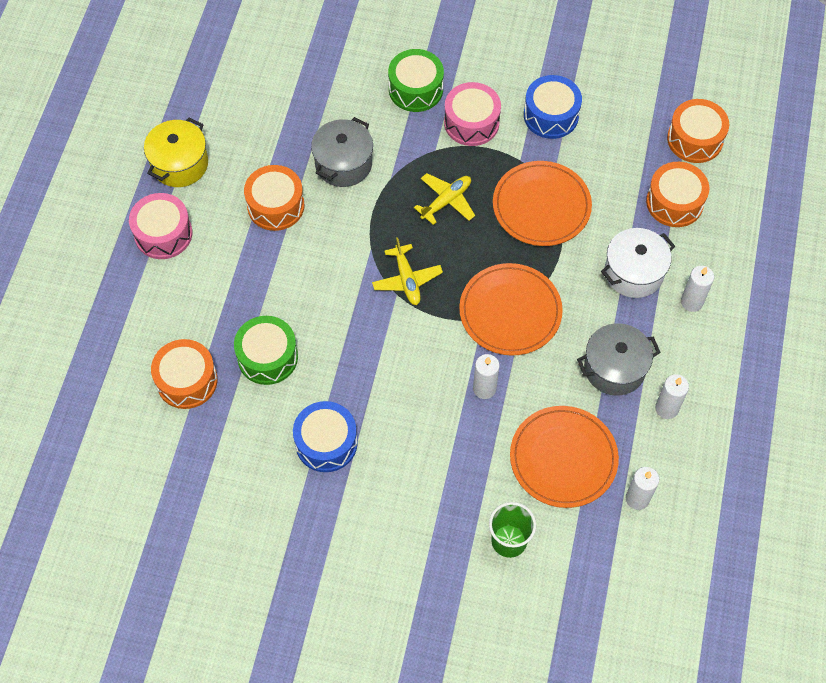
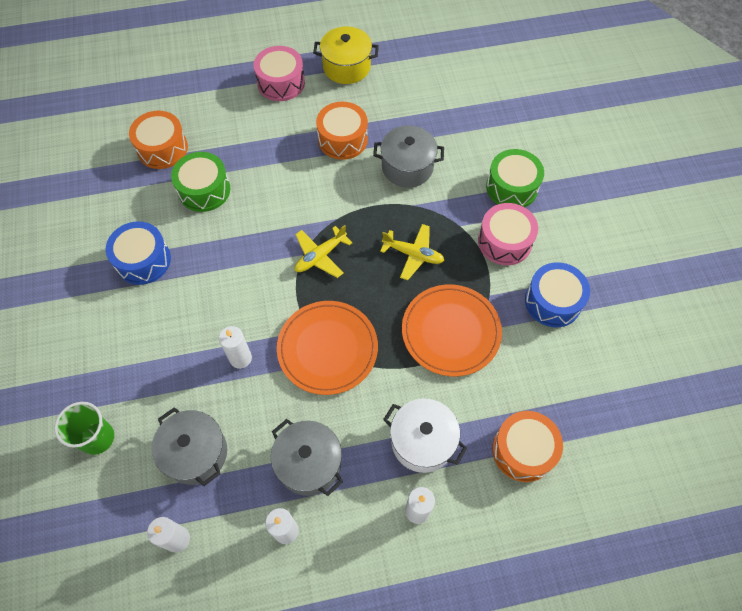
camera: 65 degrees right, 0 degrees up
orange plate [510,406,619,508] -> grey pot [152,407,227,486]
orange drum [667,99,729,163] -> none

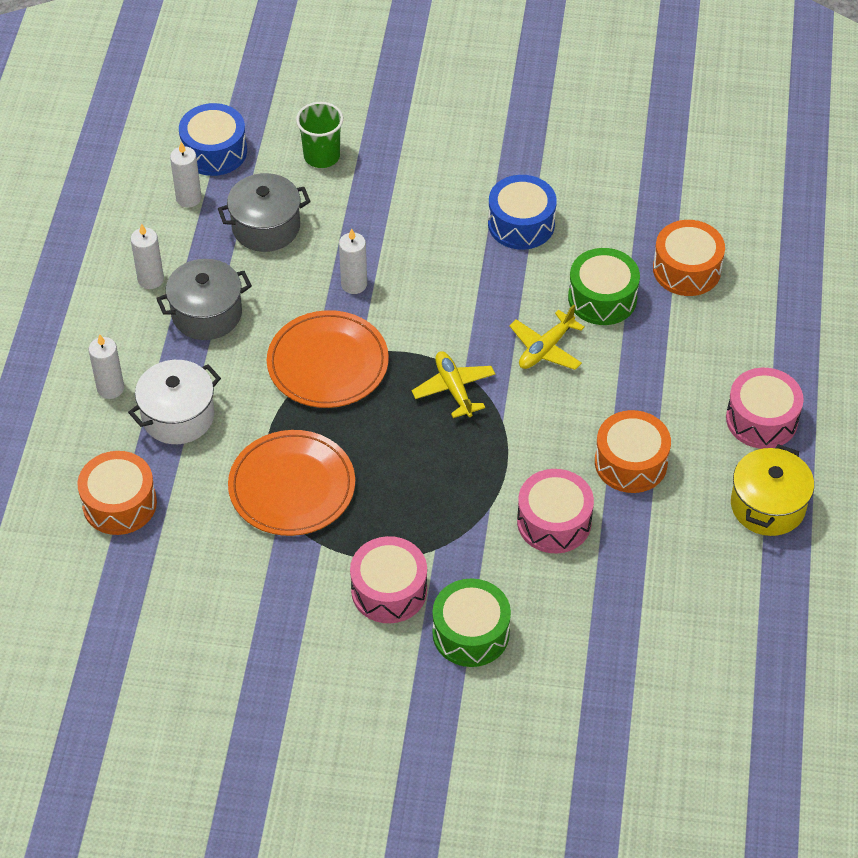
camera: 110 degrees right, 10 degrees down
grey pot [373,125,444,188] -> pink drum [517,469,594,553]
yellow plane [380,224,445,280] -> yellow plane moved to [509,305,585,370]
blue drum [525,262,590,327] -> blue drum moved to [179,103,247,176]

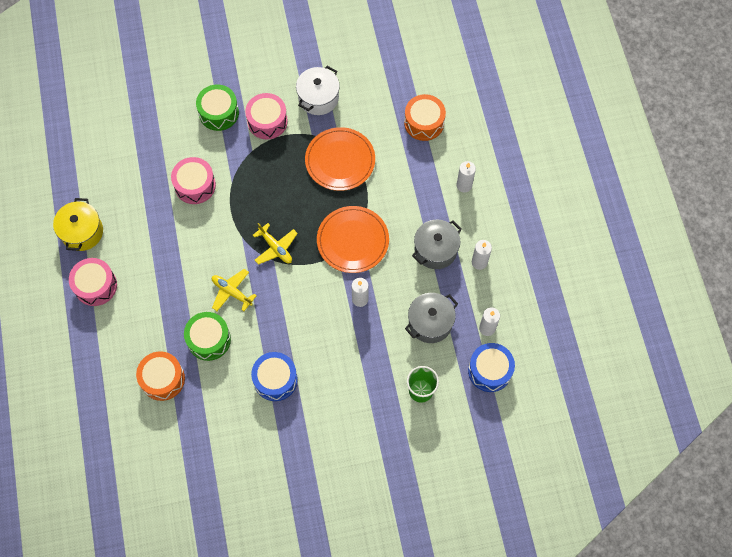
camera: 160 degrees right, 15 degrees up
white pot [128,360,221,444] -> white pot moved to [296,66,340,115]
yellow plane [509,305,585,370] -> yellow plane turned 75 degrees counterclockwise [212,269,257,311]
orange drum [595,410,671,493] -> none

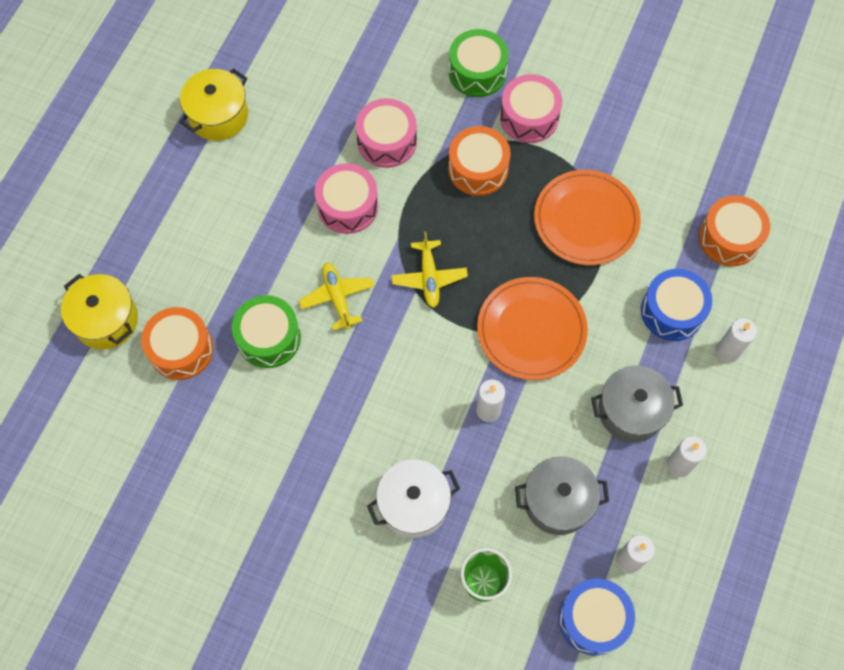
camera: 35 degrees right, 0 degrees up
pink drum [69,258,117,306] -> pink drum moved to [315,163,378,234]
blue drum [251,352,298,401] -> blue drum moved to [641,269,712,341]
white pot [296,66,340,115] -> white pot moved to [367,459,460,538]
none -> yellow pot [61,274,138,350]
none -> orange drum [448,126,511,196]

